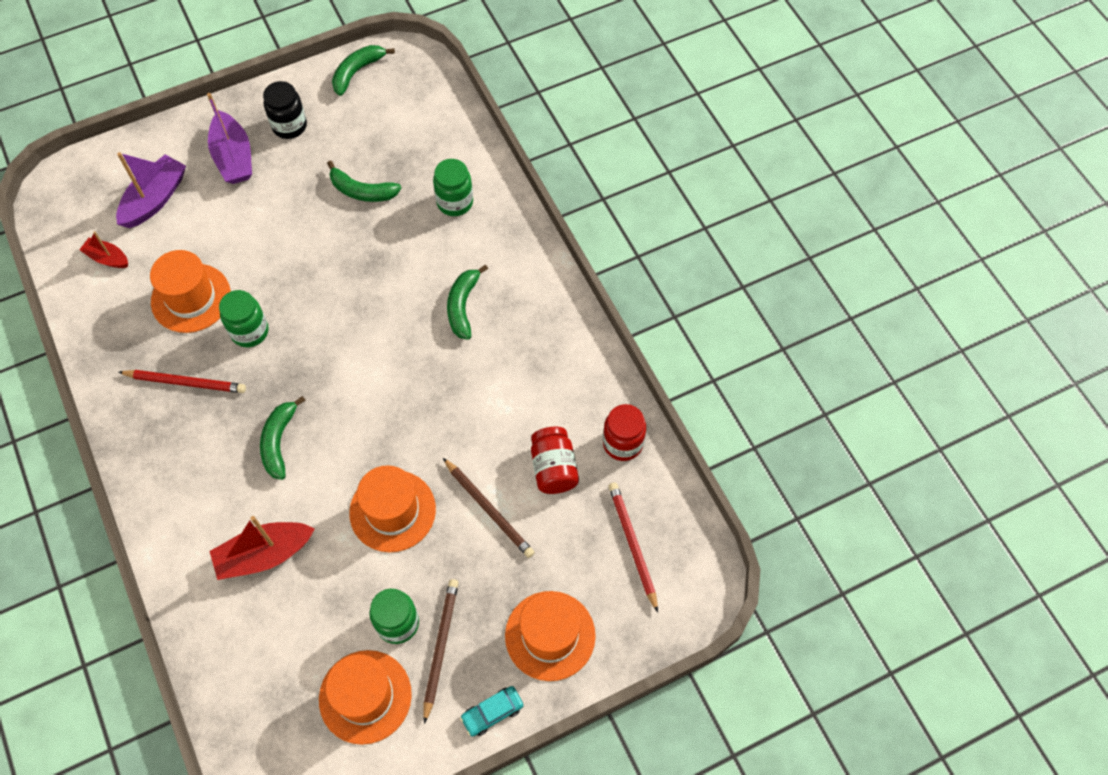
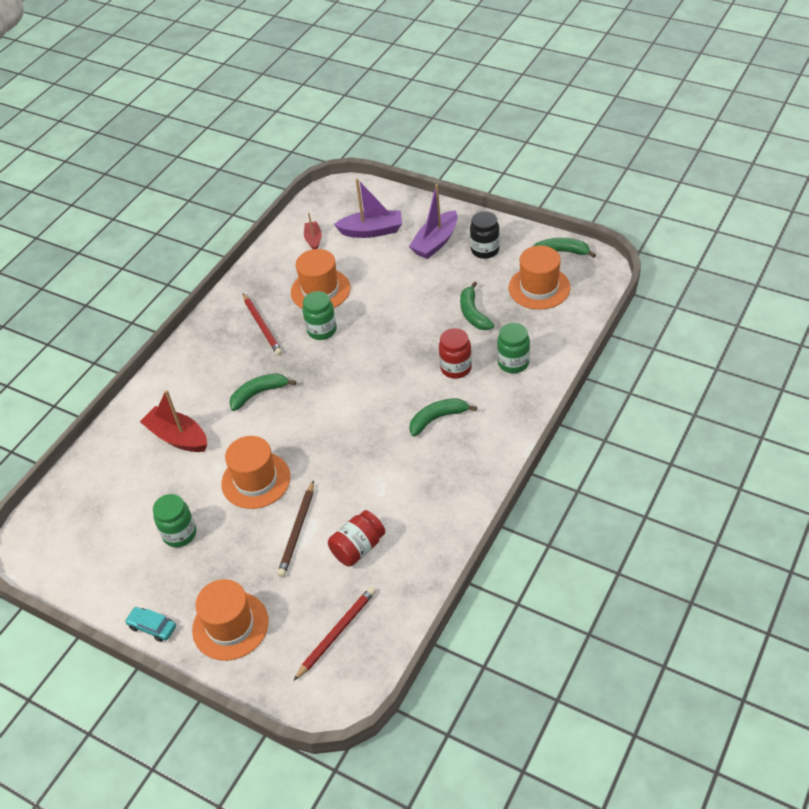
camera: 60 degrees right, 15 degrees down
orange hat [319,650,412,745] -> orange hat moved to [509,246,570,310]
brown pencil [423,579,459,724] -> none
red jar [603,404,646,461] -> red jar moved to [439,328,472,379]

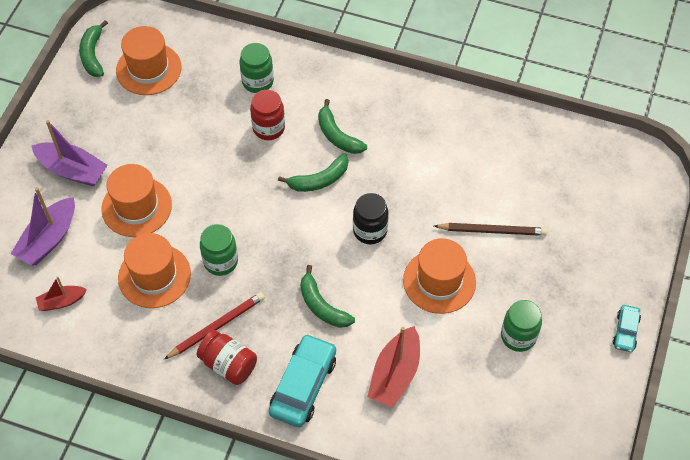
camera: 105 degrees left, 10 degrees up
orange hat [192,579,269,661] -> orange hat moved to [101,164,172,237]
red pencil [294,587,376,680] -> none
red jar [328,510,385,566] -> red jar moved to [197,330,257,385]
purple boat [334,179,402,238] -> purple boat turned 135 degrees counterclockwise [11,187,75,266]
green banana [460,281,494,330] -> green banana moved to [278,153,348,192]
black jar [470,211,500,259] -> black jar moved to [353,193,388,244]
none -> turquoise car [269,334,336,428]

